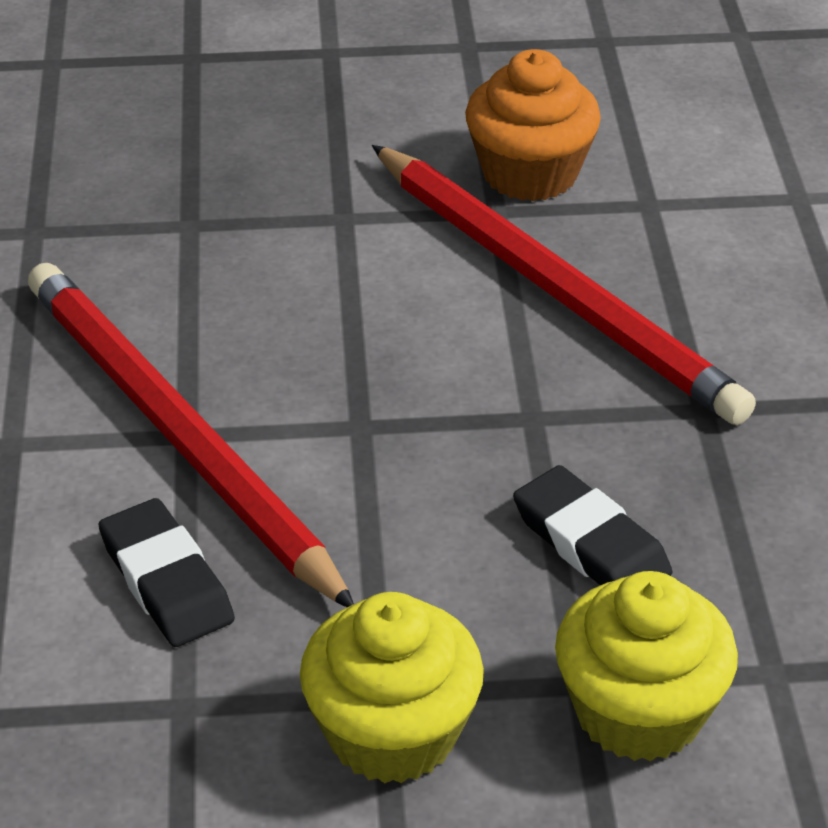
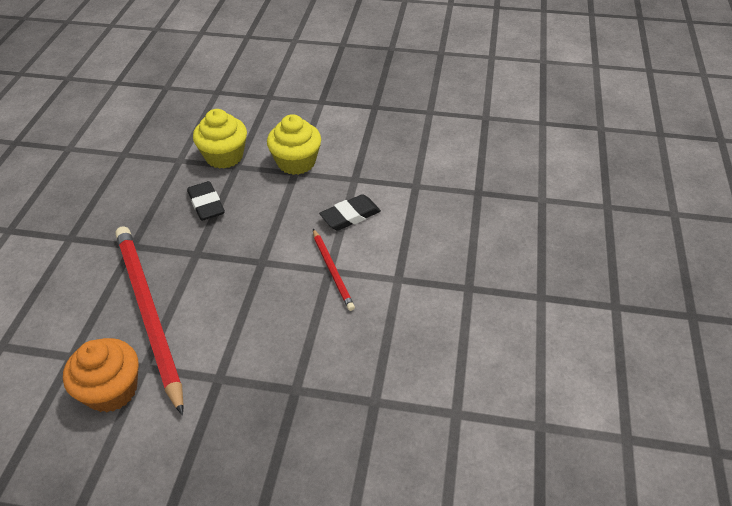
camera: 165 degrees left, 5 degrees up
red pencil [28,263,354,607] -> red pencil [313,229,355,311], size x0.48
black eraser [98,498,235,647] -> black eraser turned 75 degrees clockwise [319,194,381,231]

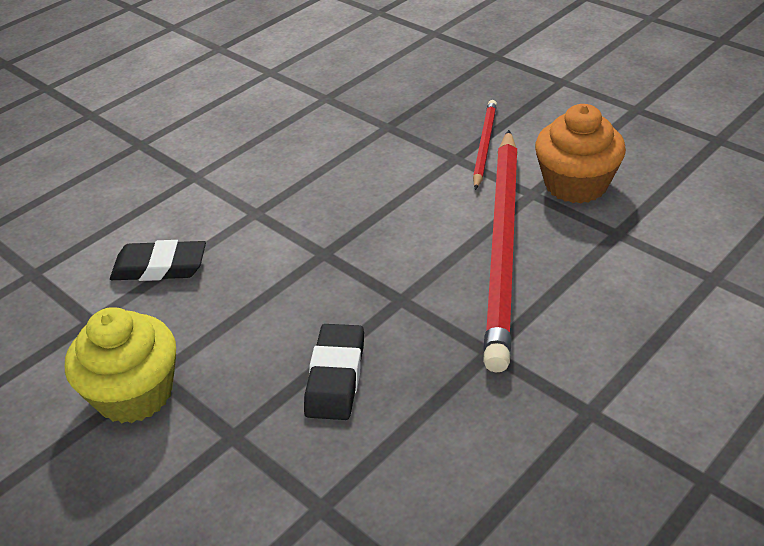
camera: 145 degrees left, 5 degrees down
yellow cupcake [193,109,247,169] -> none
red pencil [313,229,355,311] -> red pencil moved to [473,100,497,190]

